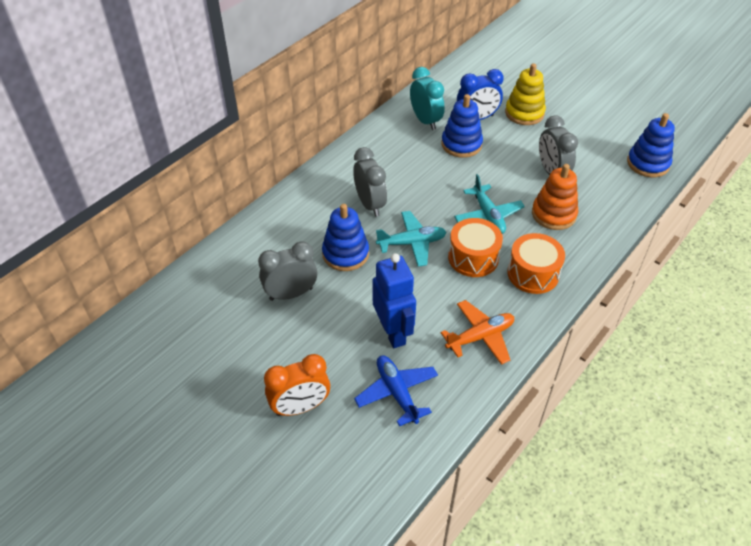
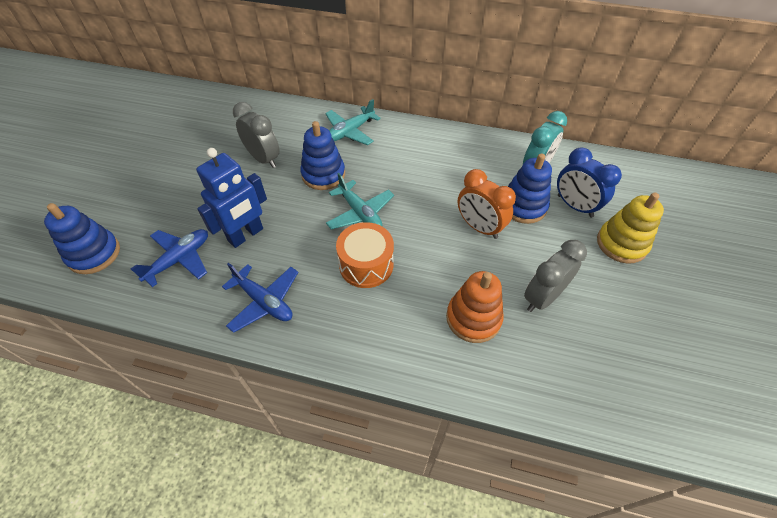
camera: 65 degrees right, 5 degrees up
orange clock [264,354,330,416] -> orange clock moved to [458,169,516,239]
grey clock [353,147,387,217] -> none
orange plane [441,300,514,365] -> blue plane [222,263,299,333]
turquoise plane [454,174,525,234] -> turquoise plane moved to [325,99,381,145]
orange drum [507,233,565,294] -> none
blue stacking toy [627,113,675,177] -> blue stacking toy moved to [44,203,120,274]

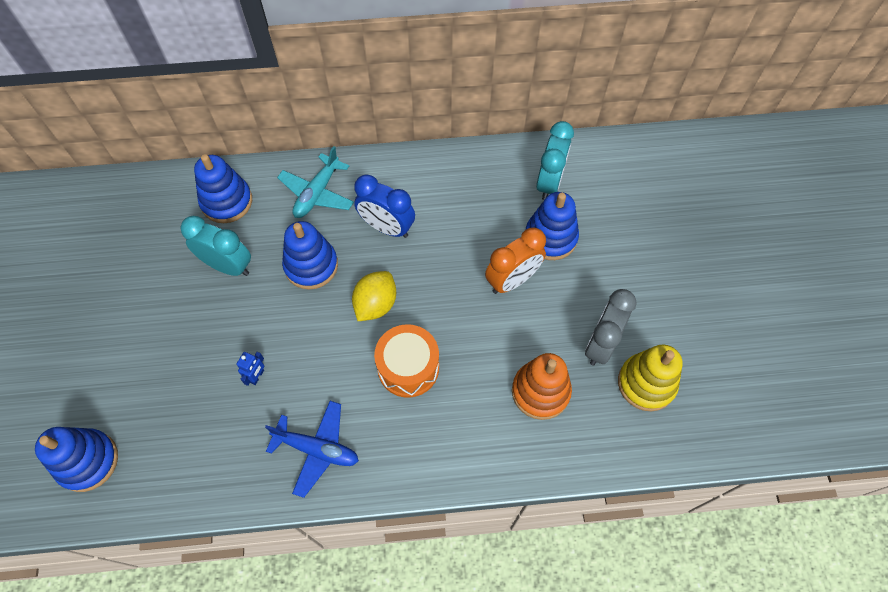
camera: 20 degrees left, 10 degrees up
blue plane [131,229,208,287] -> none
blue robot [196,148,267,248] -> blue robot [236,352,264,386], size x0.43
grey clock [233,102,280,168] -> turquoise clock [180,216,251,276]
turquoise plane [326,173,394,229] -> yellow lemon [352,271,396,321]
orange clock [458,169,516,239] -> orange clock turned 60 degrees counterclockwise [485,227,546,294]
blue clock [557,147,622,218] -> blue clock moved to [354,174,415,238]
yellow stacking toy [597,192,664,264] -> yellow stacking toy moved to [618,345,683,411]
none -> blue stacking toy [194,154,252,223]

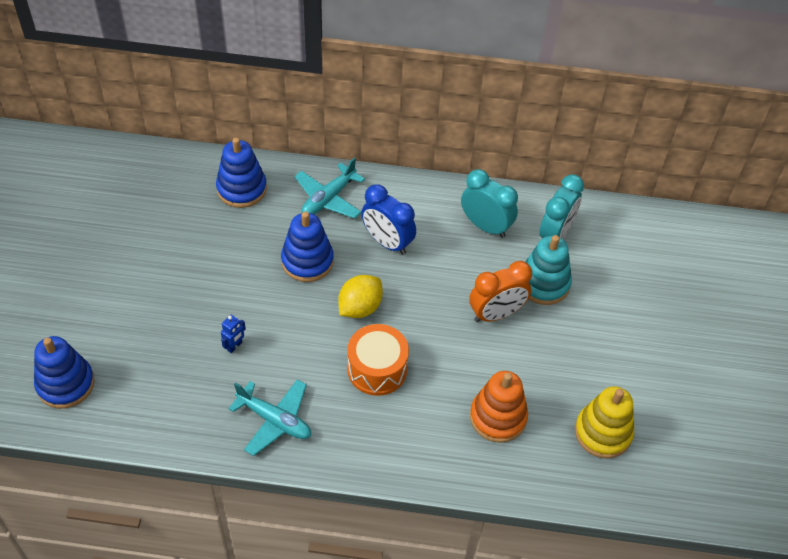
camera: 10 degrees right, 10 degrees down
turquoise clock [180,216,251,276] -> turquoise clock moved to [461,169,518,238]
blue plane [265,401,359,498] -> turquoise plane [228,379,311,456]
blue stacking toy [526,192,579,260] -> turquoise stacking toy [525,235,572,305]
grey clock [585,289,636,365] -> none

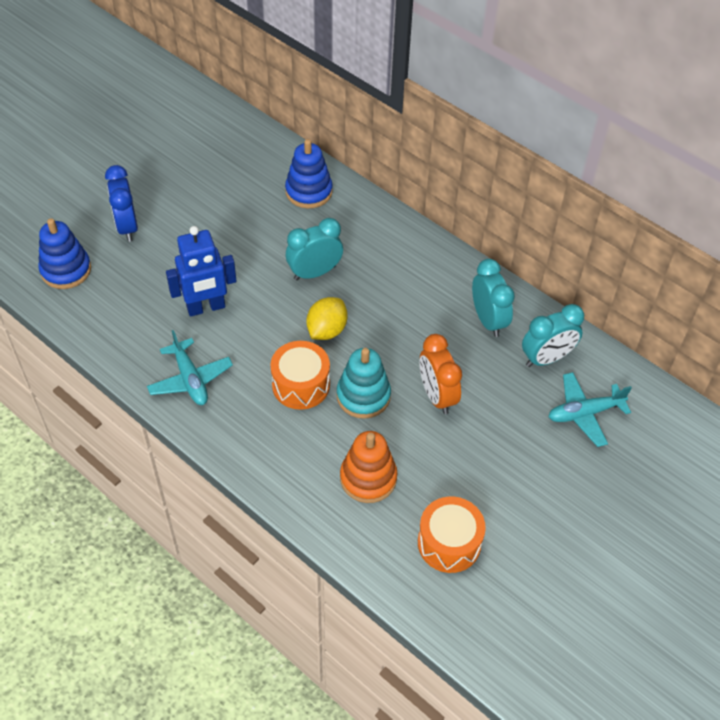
camera: 35 degrees right, 0 degrees up
blue robot [221,315,246,353] -> blue robot [166,226,237,316], size x2.35
blue stacking toy [281,211,334,282] -> turquoise clock [286,218,343,281]
turquoise plane [294,157,365,219] -> turquoise plane moved to [548,372,632,447]
yellow lemon [338,275,383,318] -> yellow lemon turned 45 degrees counterclockwise [306,297,348,340]
blue clock [361,185,416,255] -> blue clock moved to [105,165,138,242]
orange clock [469,261,532,322] -> orange clock turned 60 degrees clockwise [419,334,462,414]
turquoise stacking toy [525,235,572,305] -> turquoise stacking toy moved to [337,348,391,419]
yellow stacking toy [575,386,634,458] -> orange drum [418,497,486,573]

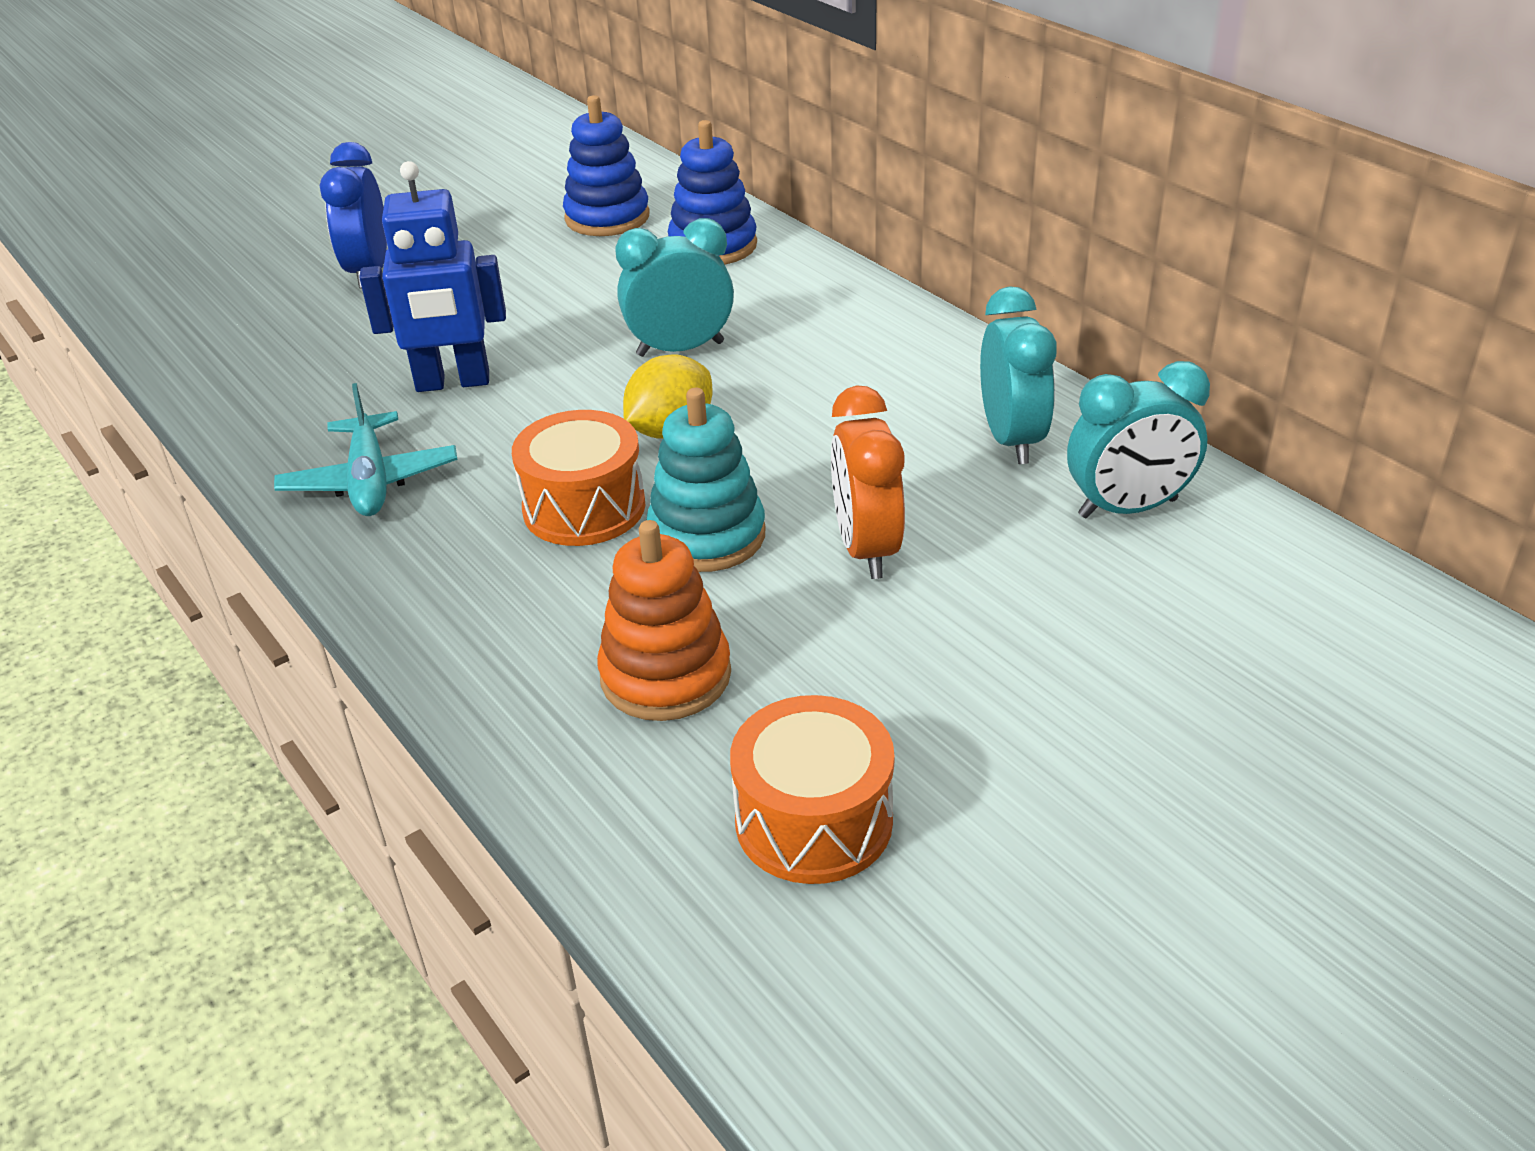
camera: 15 degrees right, 15 degrees down
blue stacking toy [38,218,91,289] -> blue stacking toy moved to [563,95,650,236]
turquoise plane [548,372,632,447] -> none

